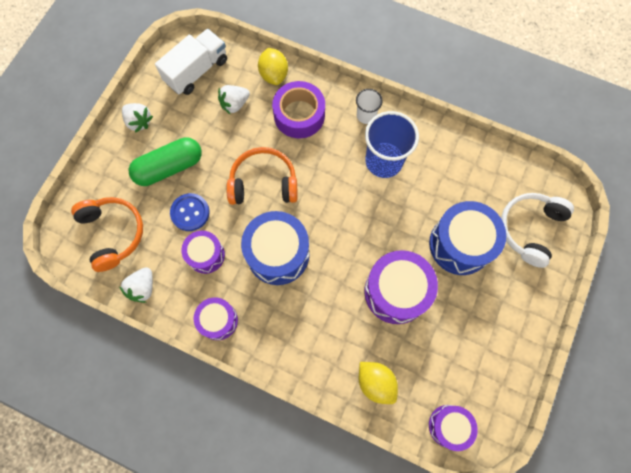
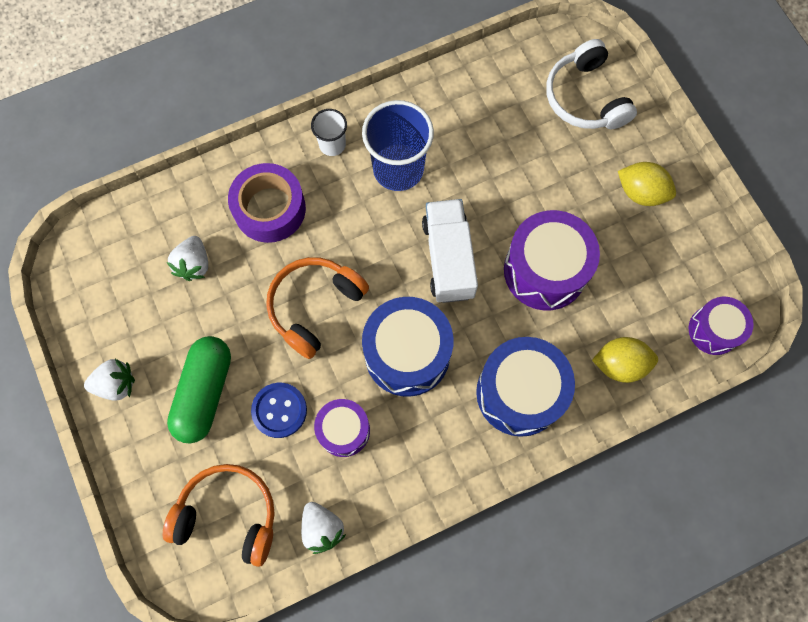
camera: 50 degrees left, 0 degrees up
white truck [155,29,227,95] -> white truck moved to [422,199,478,303]
purple drum [194,297,238,340] -> none
yellow lemon [258,48,288,85] -> yellow lemon moved to [618,162,676,206]
blue drum [429,201,506,275] -> blue drum moved to [476,337,575,437]

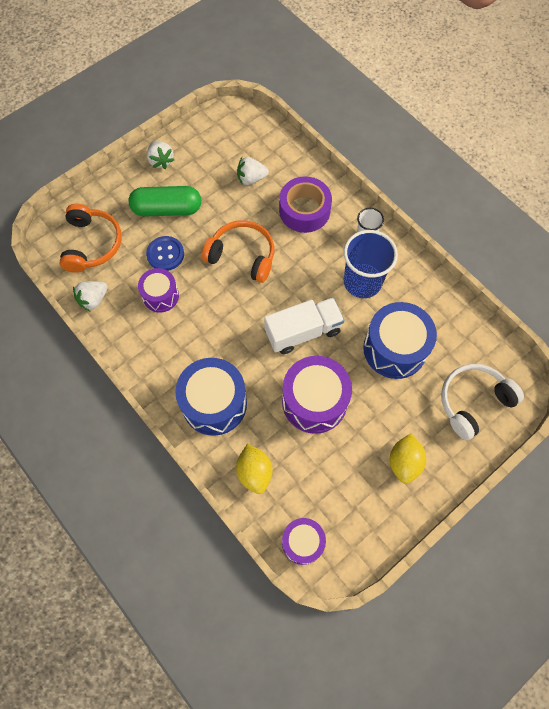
camera: 75 degrees right, 5 degrees down
blue drum [362,297,454,397] -> blue drum moved to [363,302,437,379]

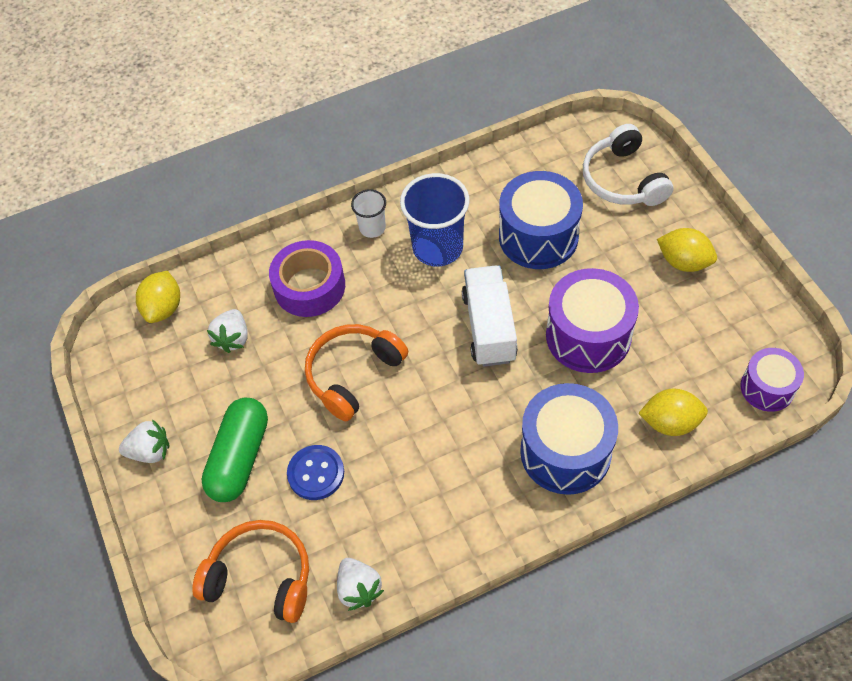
camera: 70 degrees left, 10 degrees down
purple drum [138,268,179,313] -> none
none -> yellow lemon [136,271,180,323]

